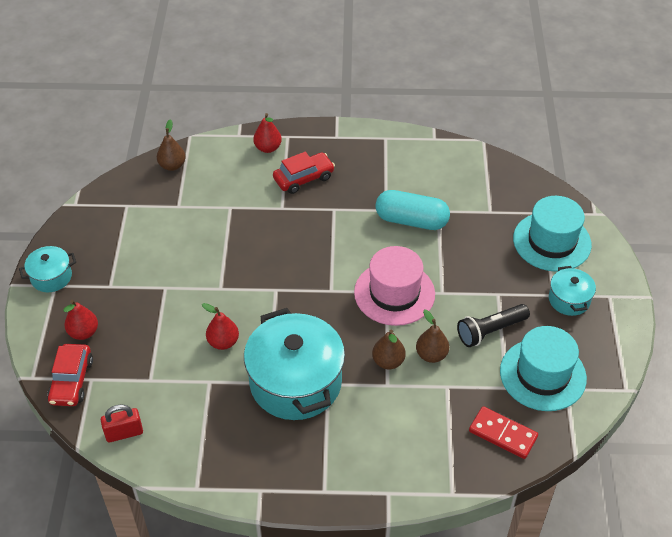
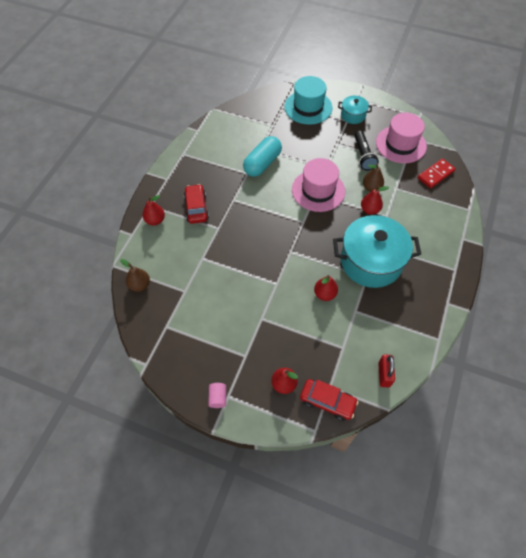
camera: 70 degrees left, 10 degrees up
turquoise pot [19,246,76,292] -> pink cylinder [208,383,226,408]
brown pear [372,330,406,370] -> red pear [361,186,389,215]
turquoise hat [500,326,587,411] -> pink hat [376,113,427,163]

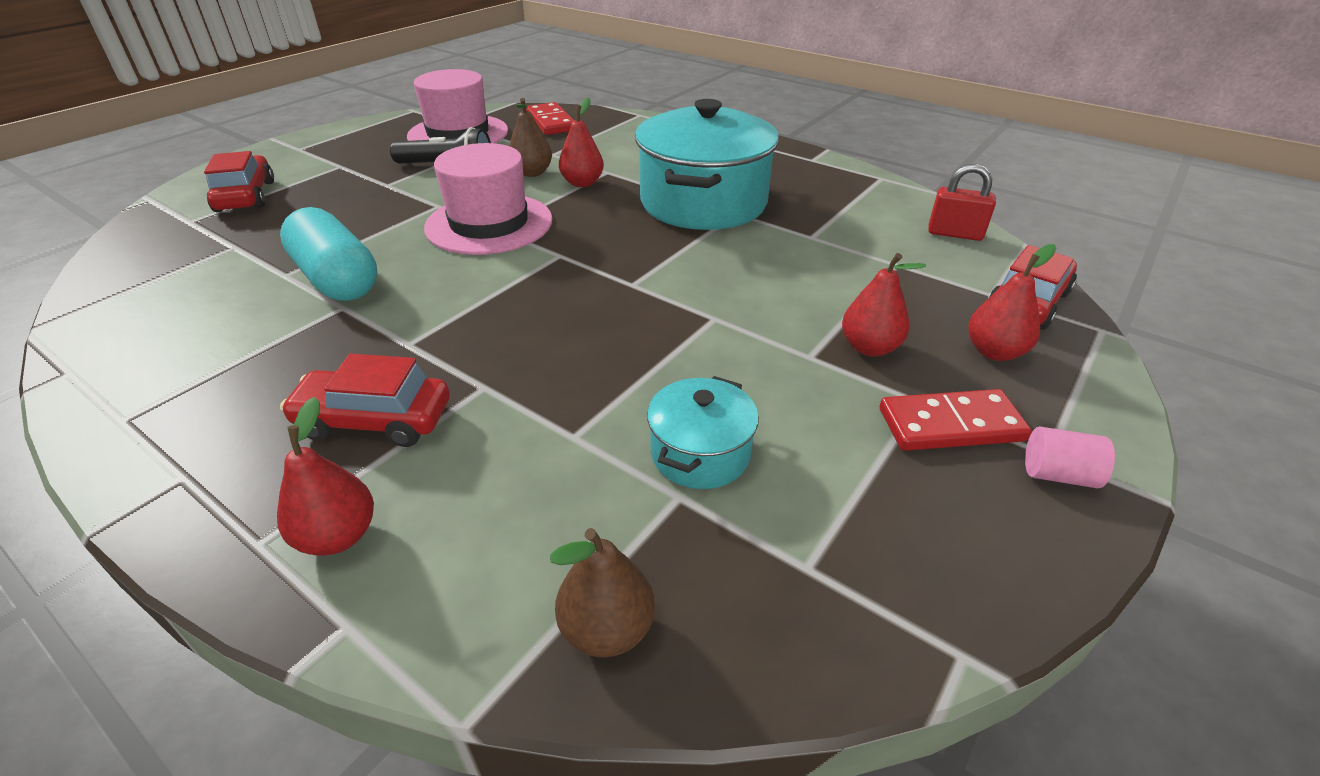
camera: 75 degrees left, 20 degrees down
turquoise hat [284,76,332,125] -> red car [204,151,274,212]
red pear [314,275,338,301] -> red pear moved to [842,253,926,357]
turquoise pot [338,96,372,124] -> turquoise pot moved to [647,376,759,489]
none -> red domino [880,389,1032,451]

